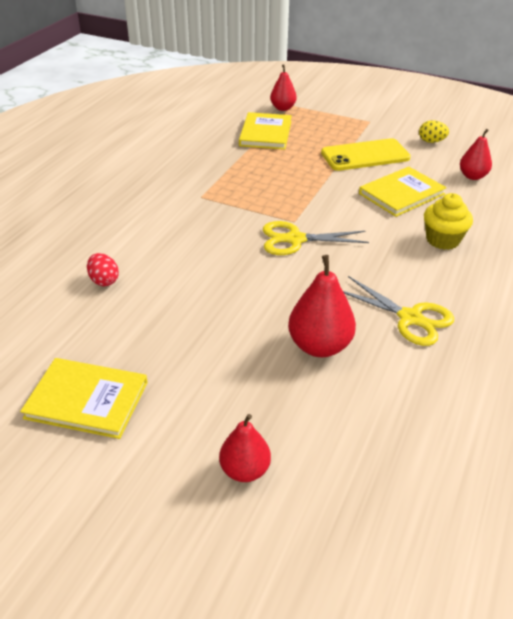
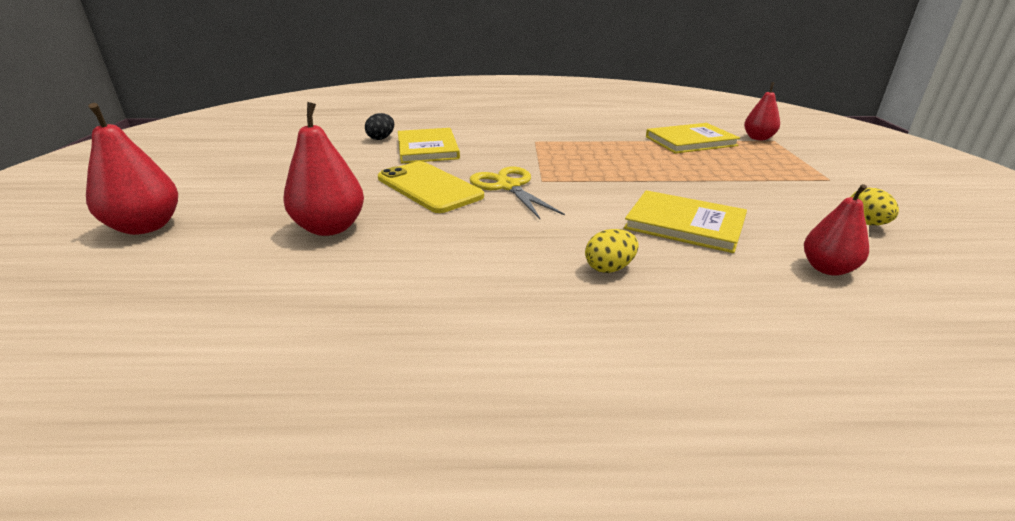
camera: 65 degrees right, 10 degrees down
yellow book [20,358,148,439] -> yellow book moved to [398,128,460,163]
red egg [87,253,119,286] -> black egg [365,113,394,140]
red pear [219,414,271,482] -> red pear [86,103,178,235], size x1.54
yellow phone [321,138,411,171] -> yellow phone moved to [378,161,484,213]
yellow scissors [343,276,454,346] -> none
yellow cupcake [424,193,473,250] -> yellow egg [585,229,639,273]

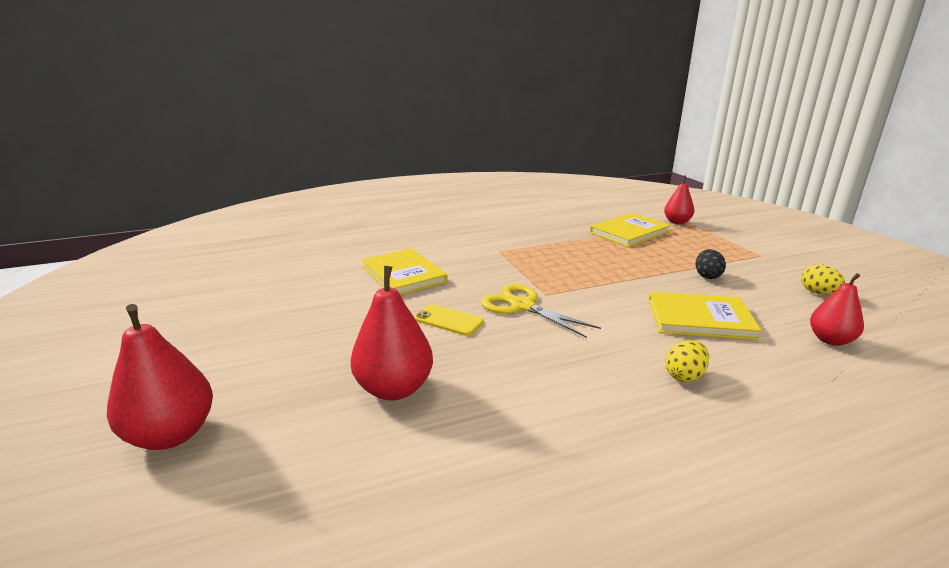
camera: 20 degrees left, 5 degrees down
black egg [365,113,394,140] -> black egg moved to [696,249,726,279]
yellow phone [378,161,484,213] -> yellow phone [414,304,484,336], size x0.56

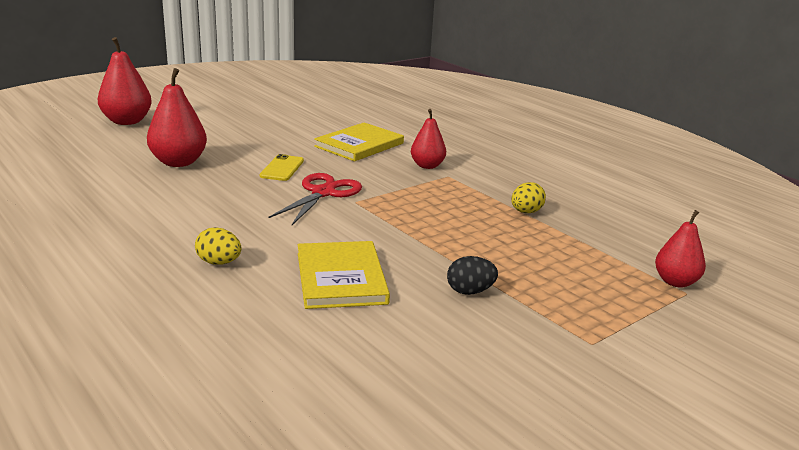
camera: 70 degrees right, 0 degrees up
yellow scissors [481,284,601,338] -> red scissors [268,173,362,225]
yellow book [590,213,671,247] -> none
yellow egg [801,264,845,294] -> yellow egg moved to [511,182,546,213]
red pear [810,273,864,346] -> red pear moved to [411,109,446,169]

